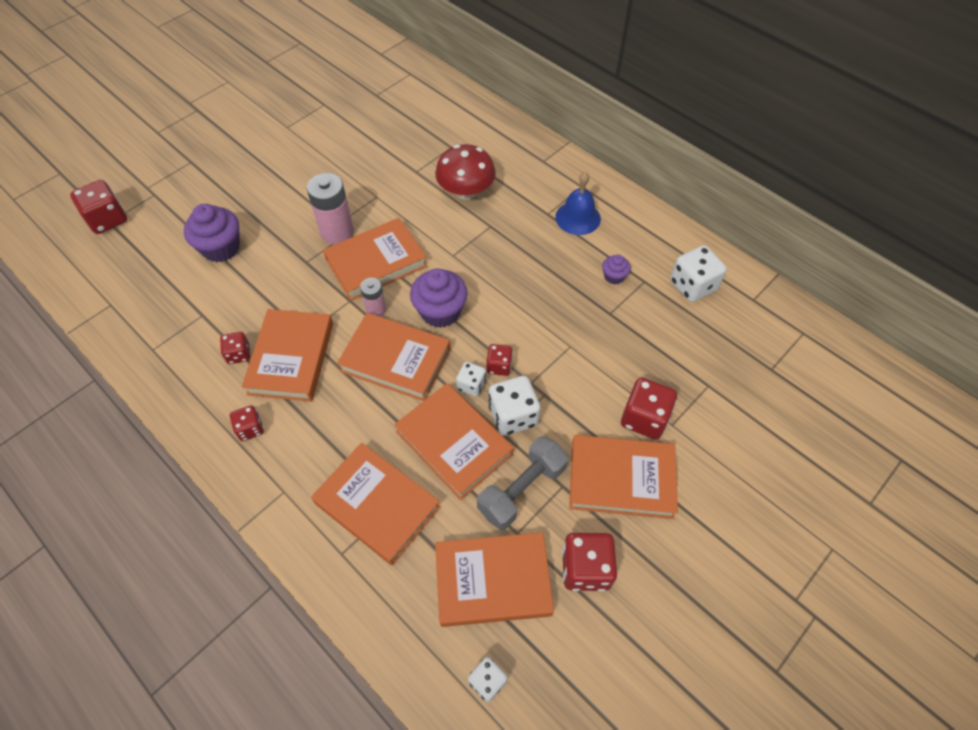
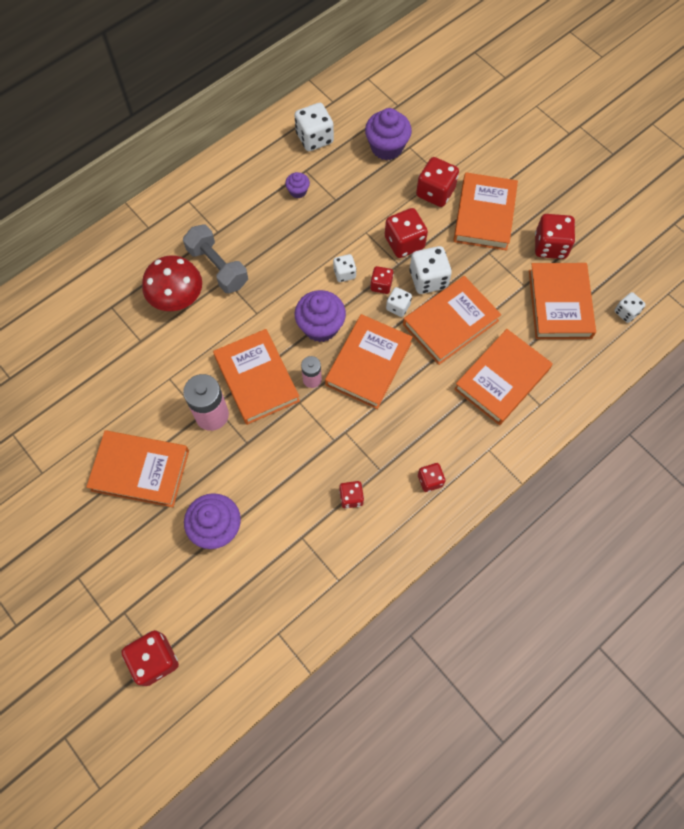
camera: 85 degrees left, 10 degrees up
orange book [242,309,333,402] -> orange book moved to [86,430,189,507]
grey dumbbell [477,436,568,530] -> grey dumbbell moved to [183,224,248,293]
blue bell [555,172,601,235] -> none
none -> white dice [333,254,357,282]
none -> purple cupcake [365,108,412,160]
none -> red dice [385,208,428,258]

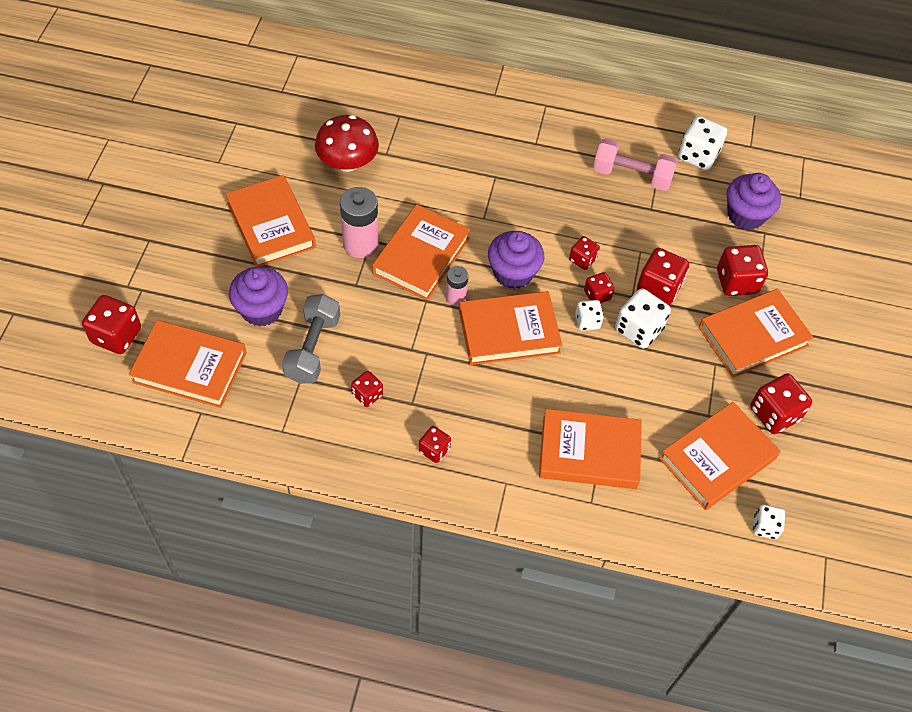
camera: 50 degrees right, 10 degrees down
red mushroom [142,255,202,311] -> red mushroom moved to [315,115,379,172]
grey dumbbell [183,224,248,293] -> grey dumbbell moved to [282,294,340,384]
purple cupcake [285,172,310,198] -> pink dumbbell [593,138,678,191]
white dice [333,254,357,282] -> red dice [569,236,600,270]
orange book [403,276,501,365] -> orange book moved to [129,320,246,408]

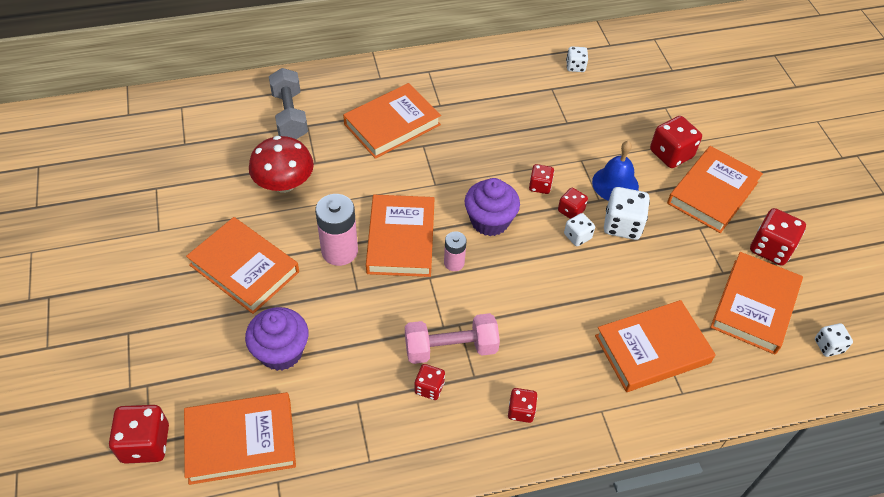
camera: 25 degrees left, 5 degrees down
grey dumbbell [282,294,340,384] -> grey dumbbell moved to [269,68,308,139]
orange book [459,291,562,365] -> orange book moved to [343,83,441,159]
pink dumbbell [593,138,678,191] -> pink dumbbell moved to [405,313,500,364]
red dice [637,248,689,305] -> blue bell [592,141,639,201]
white dice [678,116,727,170] -> white dice [566,46,588,72], size x0.59
purple cupcake [727,173,781,230] -> none

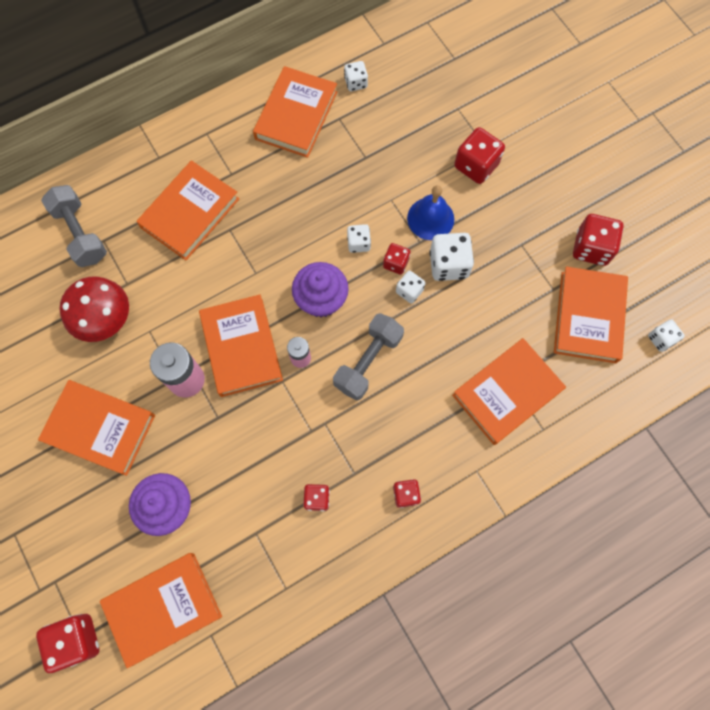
camera: 15 degrees left, 20 degrees up
pink dumbbell [405,313,500,364] -> none
red dice [529,164,554,194] -> white dice [347,224,371,253]
orange book [667,146,763,233] -> orange book moved to [253,66,337,158]
none -> grey dumbbell [333,313,404,401]

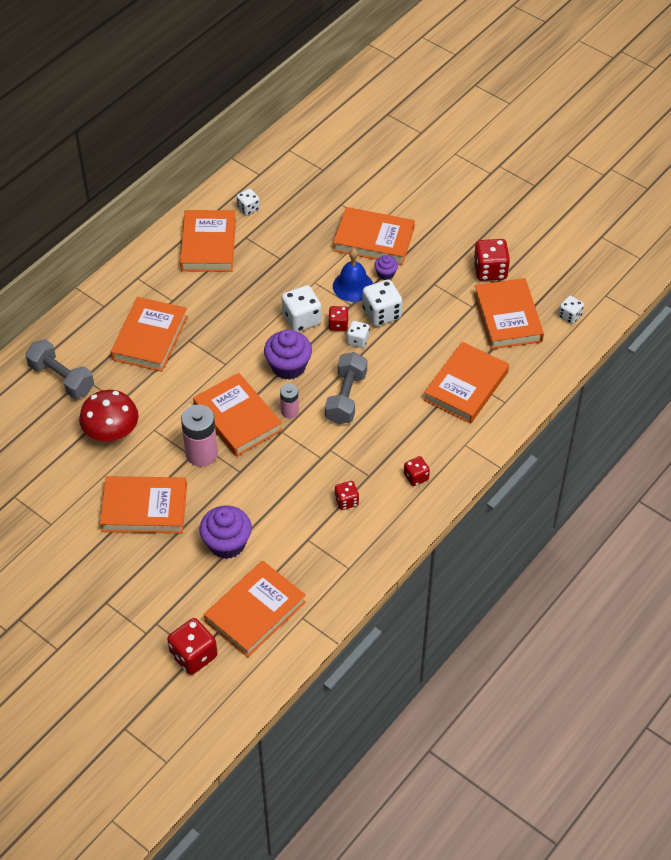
camera: 20 degrees left, 20 degrees down
white dice [347,224,371,253] -> white dice [282,285,321,332], size x1.70
red dice [454,127,505,184] -> orange book [333,207,415,265]
none -> purple cupcake [374,255,398,280]

